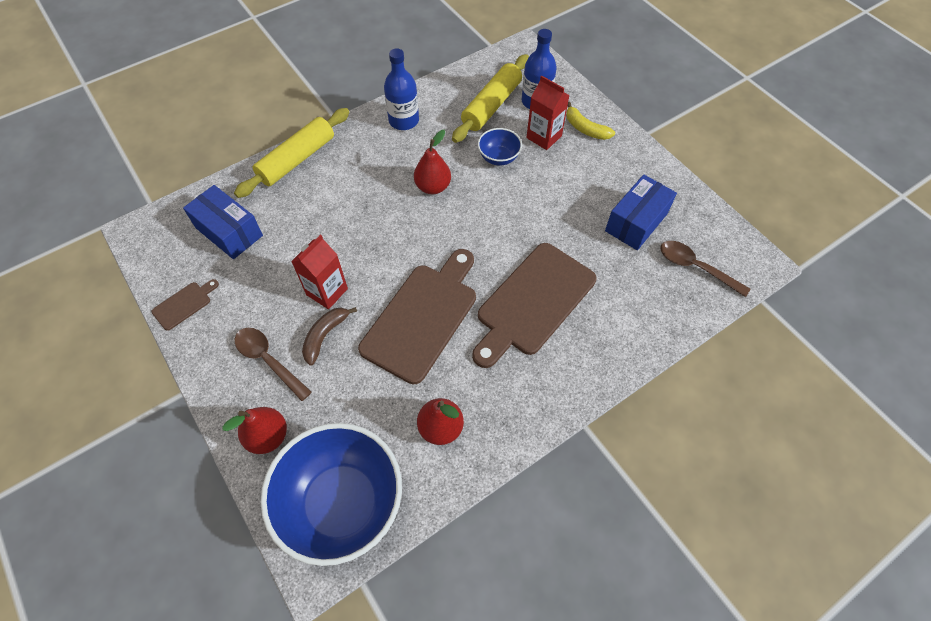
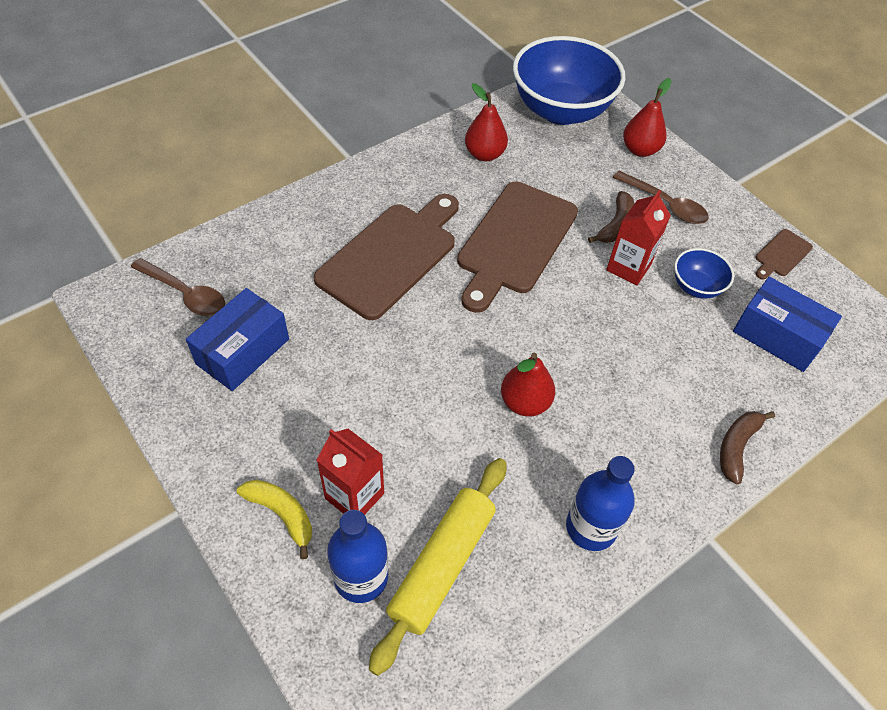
camera: 175 degrees right, 5 degrees down
yellow rolling pin [234,108,350,198] -> brown banana [720,411,775,484]
blue bowl [478,128,522,166] -> blue bowl moved to [674,248,734,299]

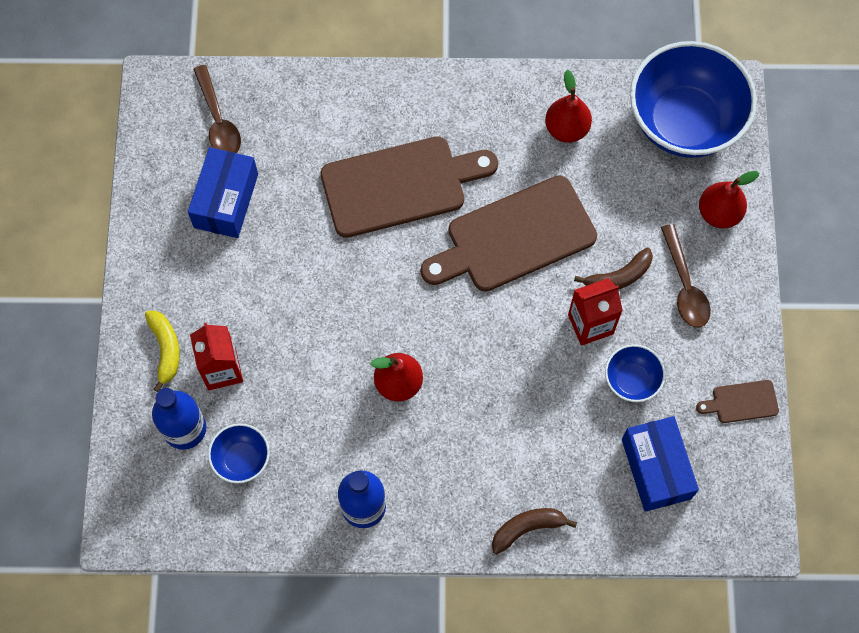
camera: 40 degrees right, 15 degrees up
blue box [186,288,289,391] -> blue box turned 60 degrees counterclockwise [188,147,258,238]
yellow rolling pin [369,458,507,676] -> blue bowl [208,423,270,483]

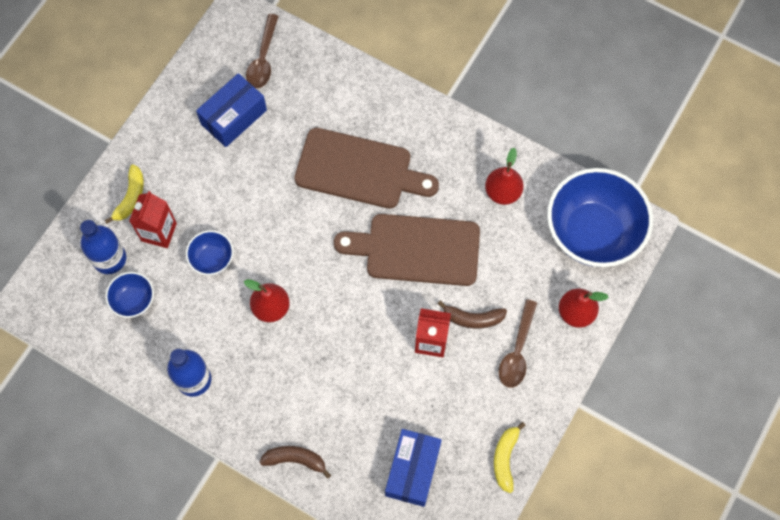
camera: 30 degrees right, 0 degrees up
blue bowl [605,344,665,402] -> blue bowl moved to [186,230,234,275]
brown cutting board [696,380,779,423] -> yellow banana [494,422,526,493]

